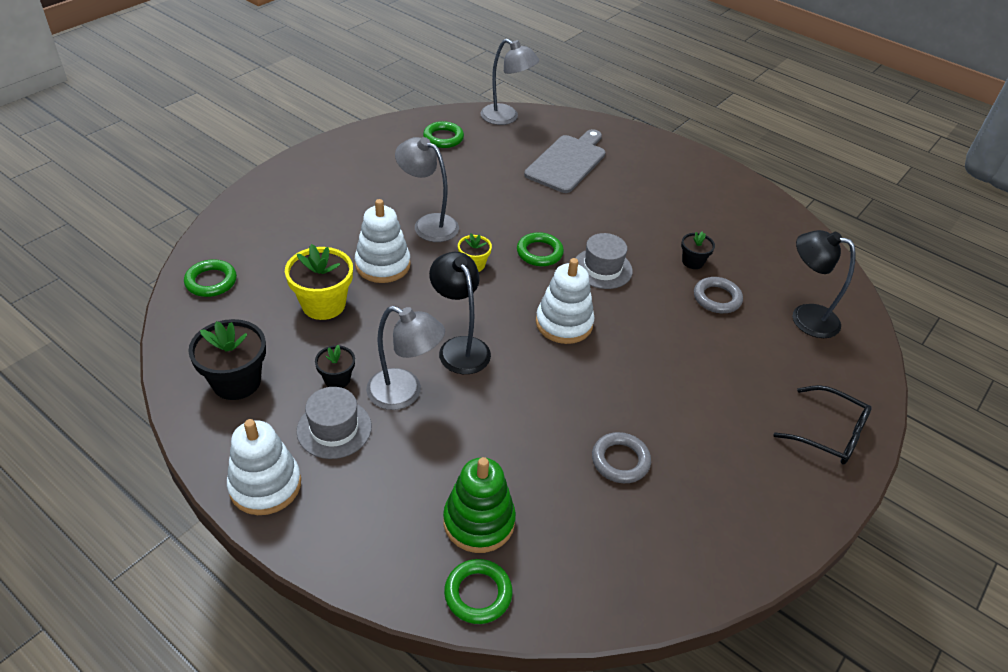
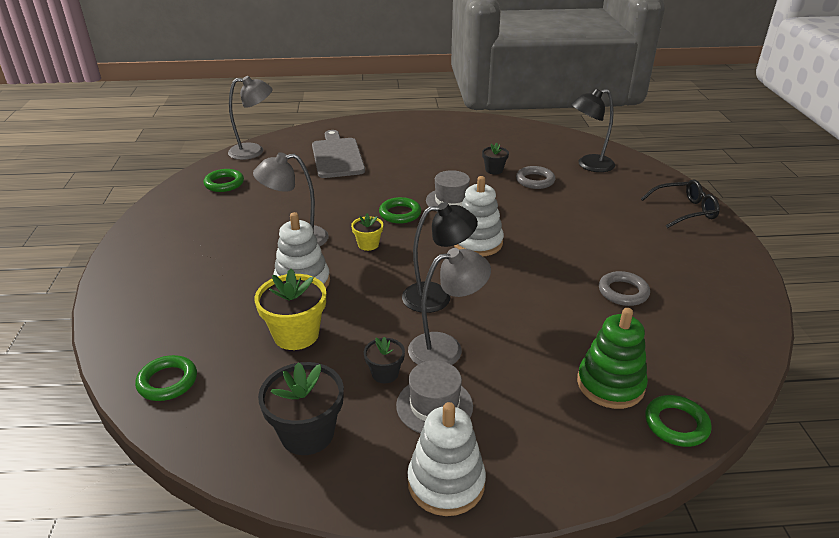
camera: 40 degrees left, 10 degrees down
black lamp [429,252,491,374] -> black lamp turned 150 degrees clockwise [402,202,478,313]

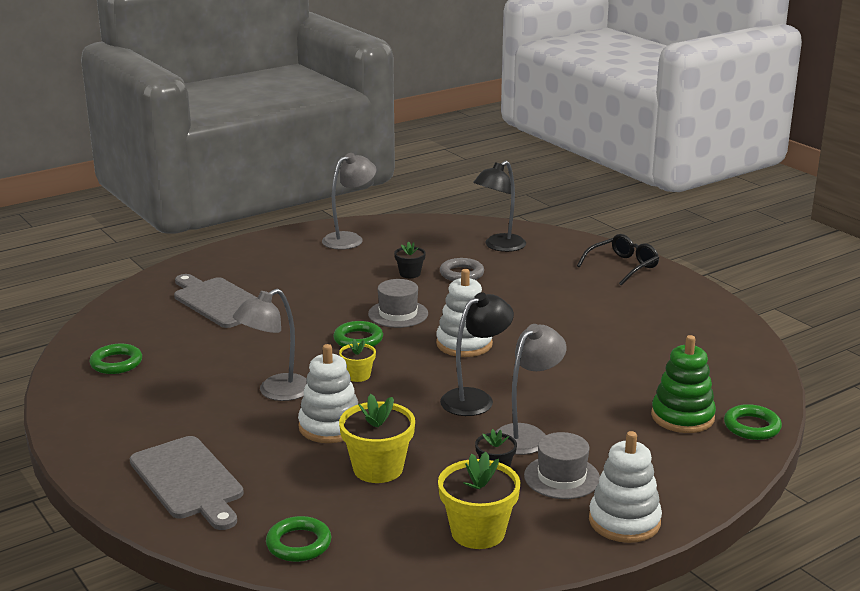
camera: 30 degrees left, 10 degrees down
grey lamp [228,76,272,160] -> grey lamp moved to [322,153,376,250]
black flower pot [258,362,344,455] -> yellow flower pot [438,452,520,549]
grey ring [599,271,650,306] -> none
none -> grey cutting board [130,436,244,530]

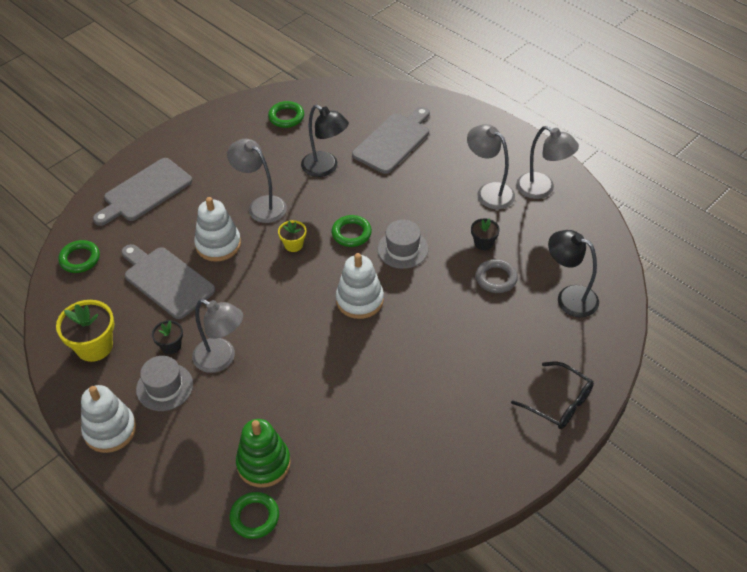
camera: 80 degrees right, 25 degrees up
yellow flower pot [339,394,415,483] -> grey cutting board [121,244,215,319]
black lamp [440,292,514,416] -> black lamp moved to [301,105,349,177]
none -> grey lamp [467,124,515,210]

